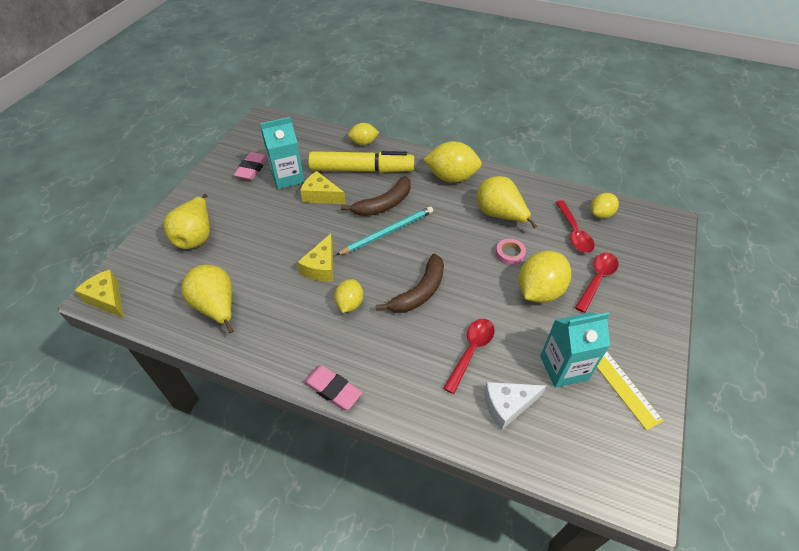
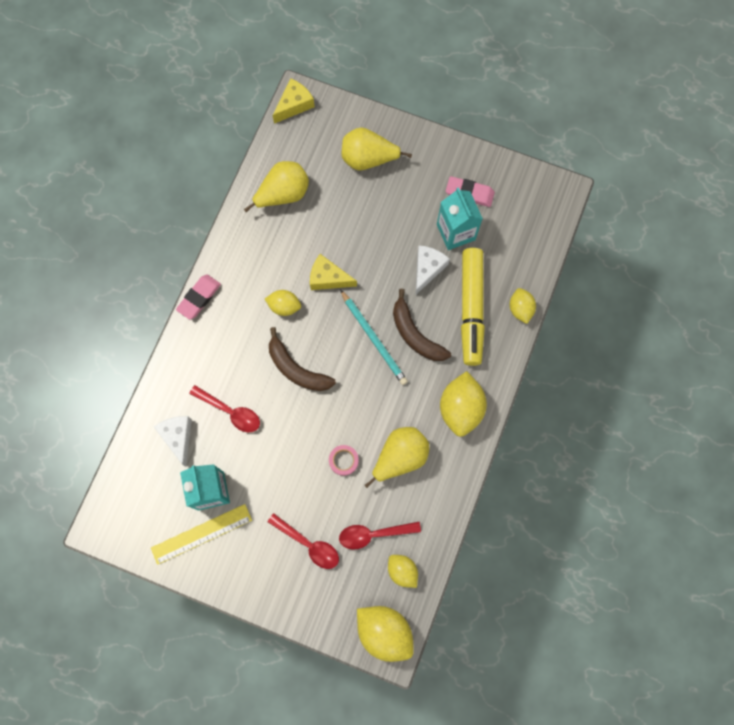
camera: 90 degrees right, 25 degrees up
yellow cheese [300,171,346,204] -> white cheese [416,245,450,294]
yellow lemon [519,251,571,303] -> yellow lemon moved to [357,606,414,662]

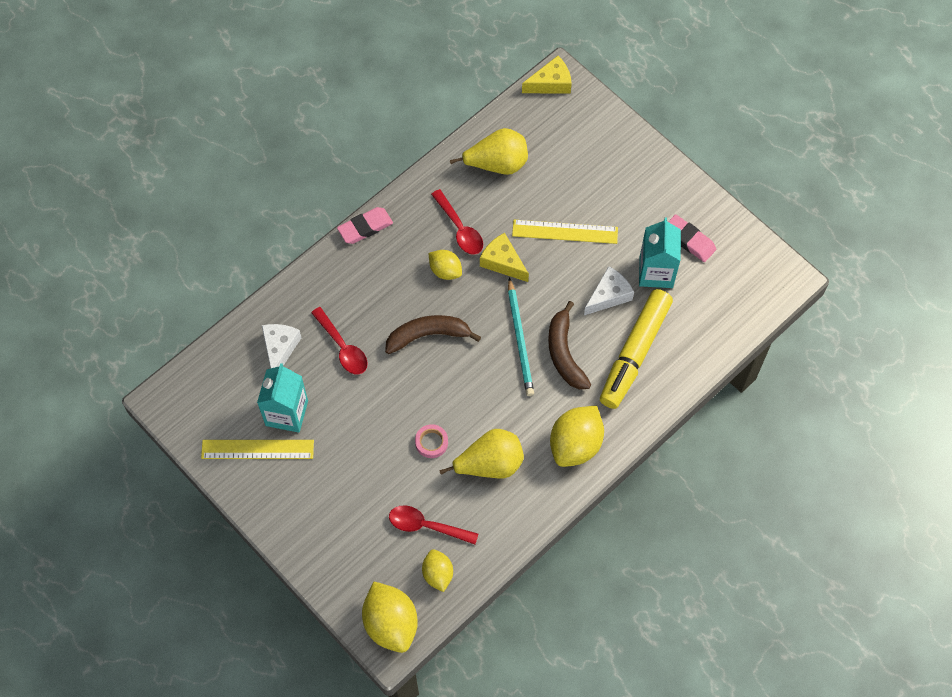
camera: 25 degrees right, 10 degrees down
red spoon [268,513,339,569] -> red spoon moved to [431,189,483,255]
brown banana [269,327,336,391] -> brown banana turned 105 degrees clockwise [385,315,481,354]
yellow pear [341,127,412,170] -> none
yellow lemon [510,288,536,324] -> none
none -> yellow ruler [512,220,618,244]

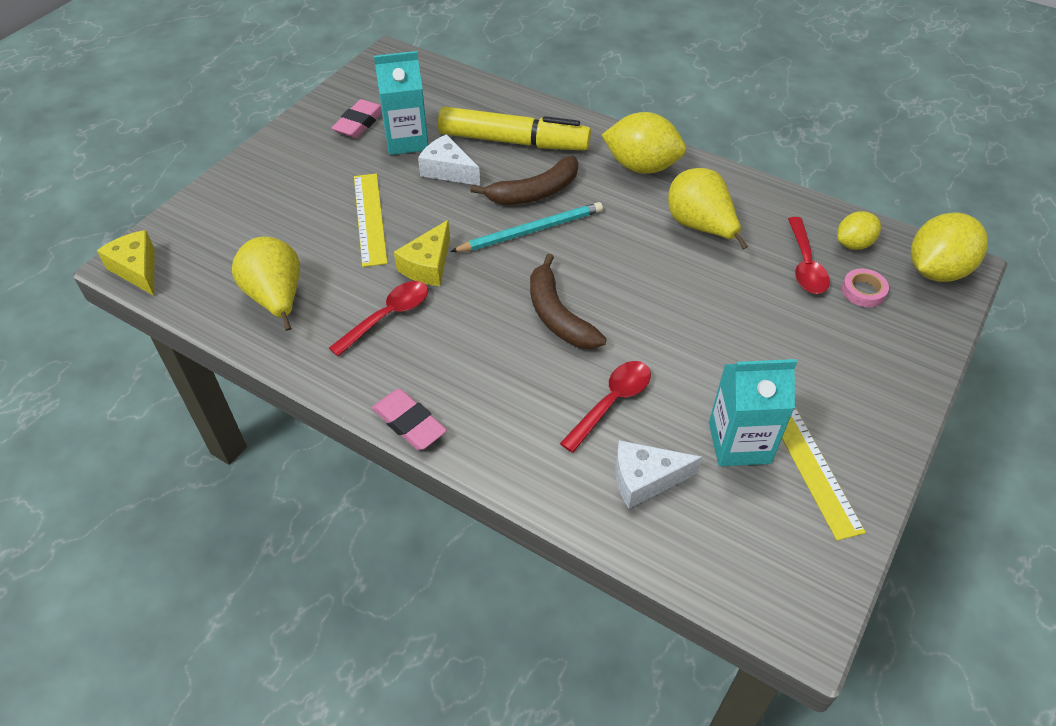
camera: 105 degrees left, 15 degrees down
pink tape [415,424,448,458] -> pink tape moved to [842,269,889,307]
yellow lemon [429,250,462,280] -> none

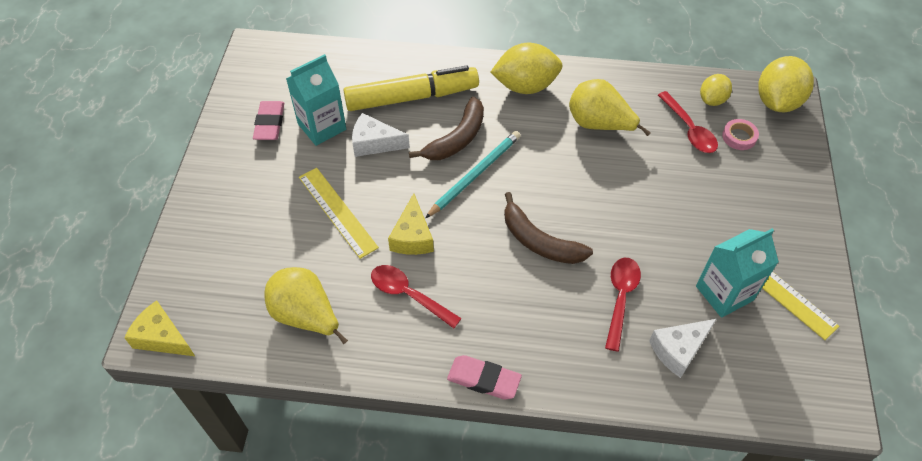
camera: 25 degrees left, 5 degrees up
red spoon [329,281,428,357] -> red spoon turned 75 degrees counterclockwise [371,265,462,328]

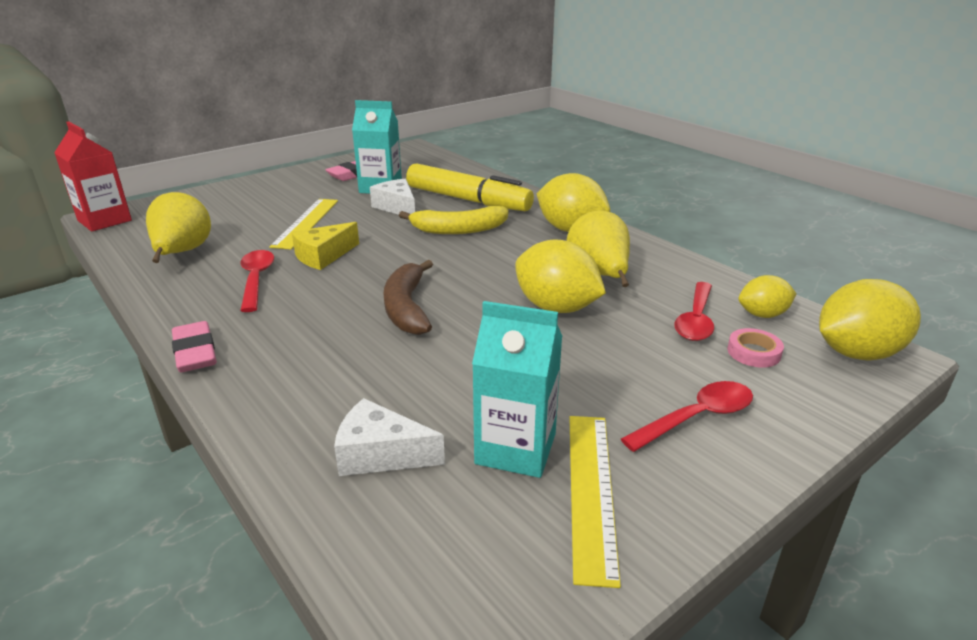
camera: 45 degrees right, 25 degrees down
yellow cheese [124,301,196,357] -> red carton [54,121,132,231]
brown banana [409,97,484,160] -> yellow banana [399,206,509,234]
turquoise pencil [425,131,520,218] -> none
red spoon [605,258,641,352] -> red spoon moved to [621,381,753,452]
none -> yellow lemon [515,239,606,313]

